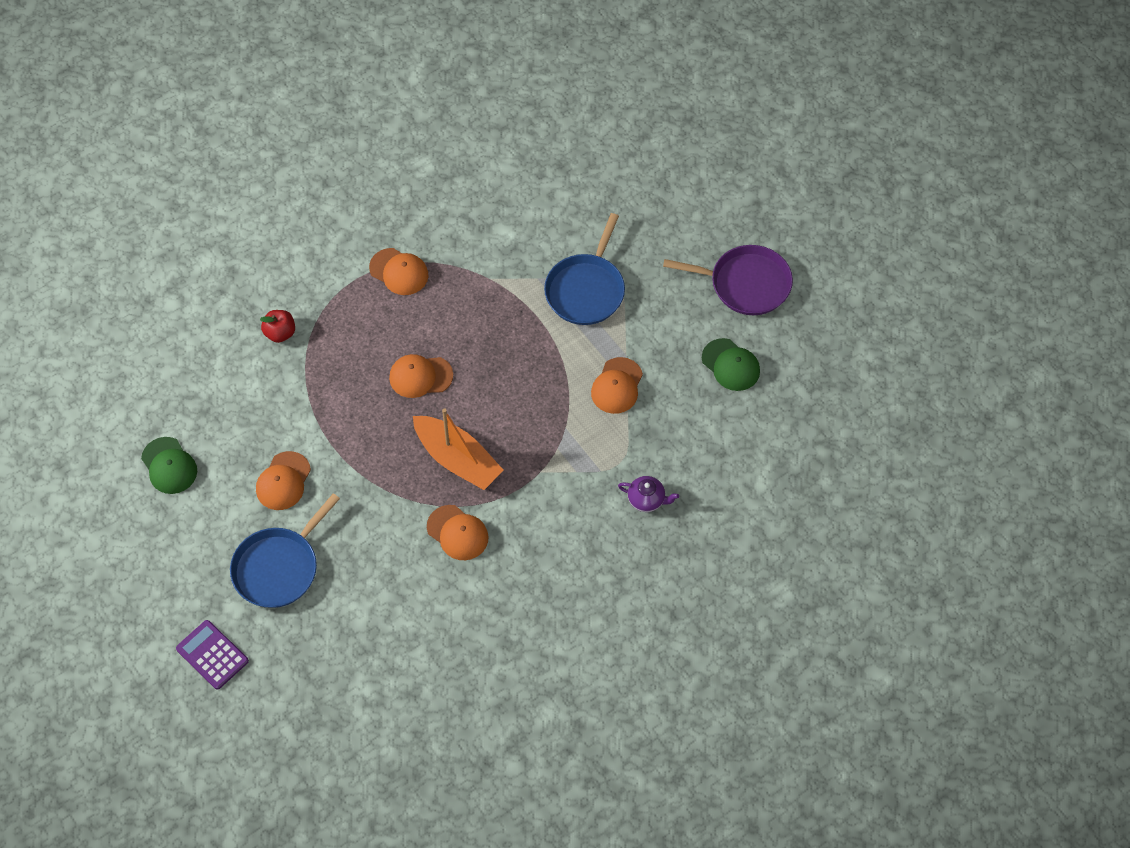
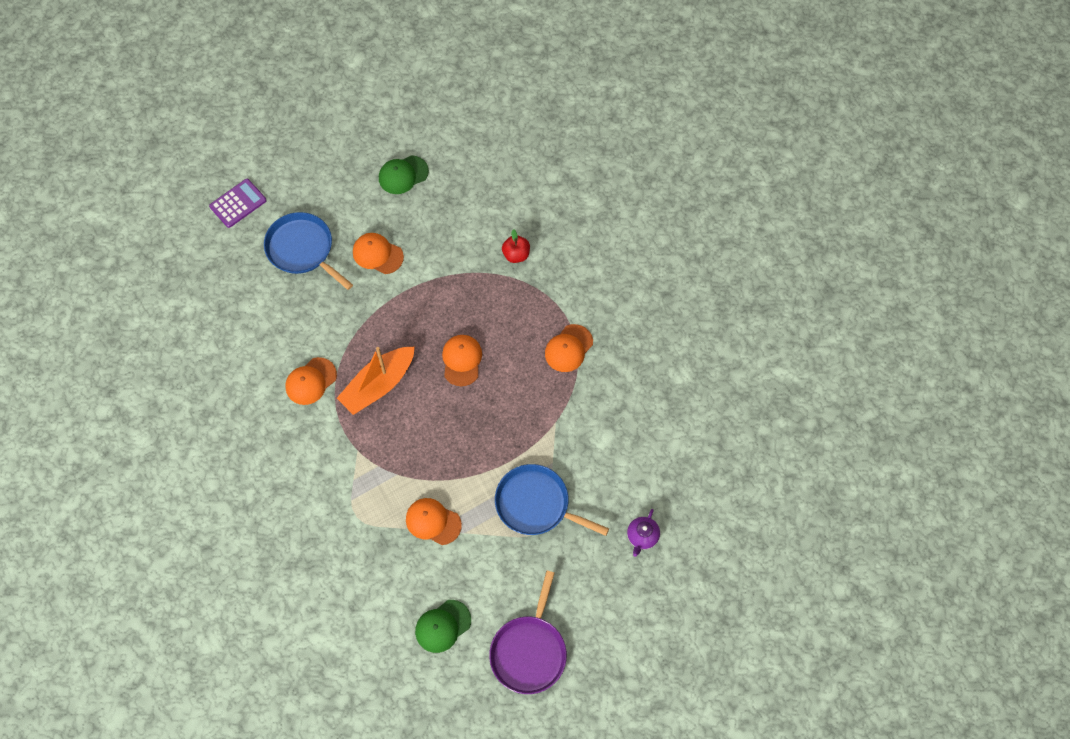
camera: 95 degrees right, 5 degrees up
purple teapot [618,476,679,512] -> purple teapot moved to [627,509,660,557]

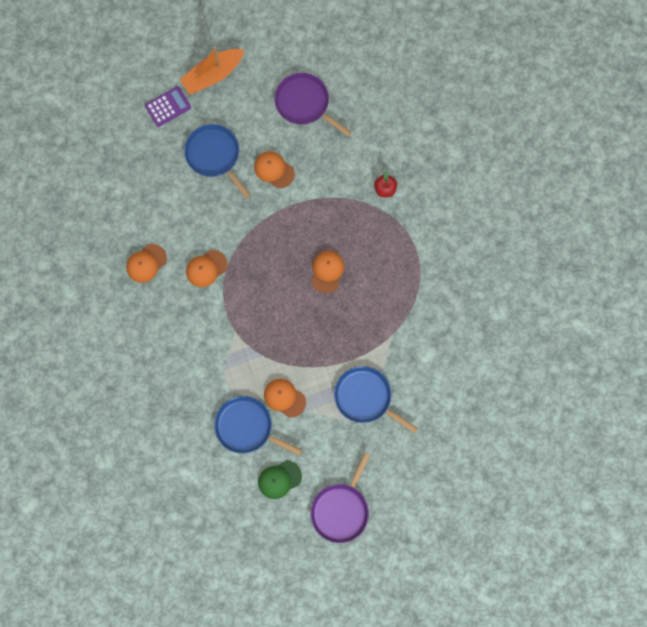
camera: 10 degrees right, 10 degrees up
orange boat [337,346,415,415] -> orange boat moved to [180,46,244,95]
green cap [379,155,429,194] -> purple pan [274,73,351,137]
orange cap [545,324,593,372] -> orange cap moved to [126,244,167,283]
purple teapot [627,509,660,557] -> none
none -> blue pan [214,396,302,456]

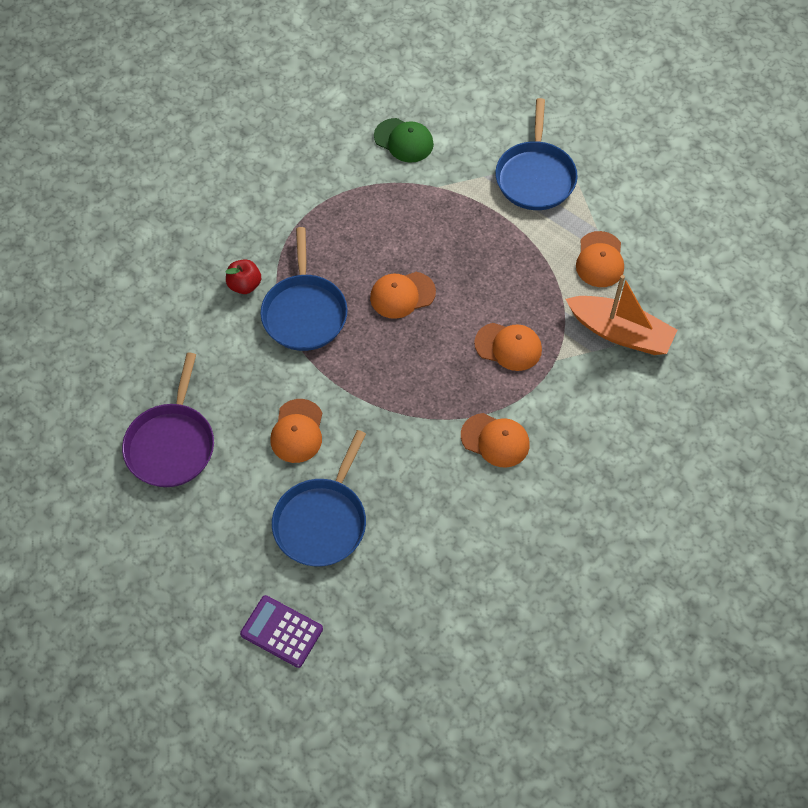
camera: 120 degrees left, 15 degrees down
orange cap [126,244,167,283] -> orange cap moved to [474,323,542,371]
orange boat [180,46,244,95] -> orange boat moved to [566,275,677,355]
blue pan [214,396,302,456] -> blue pan moved to [260,227,348,351]
green cap [258,461,302,499] -> green cap moved to [374,118,434,163]
purple pan [310,452,370,543] -> none

